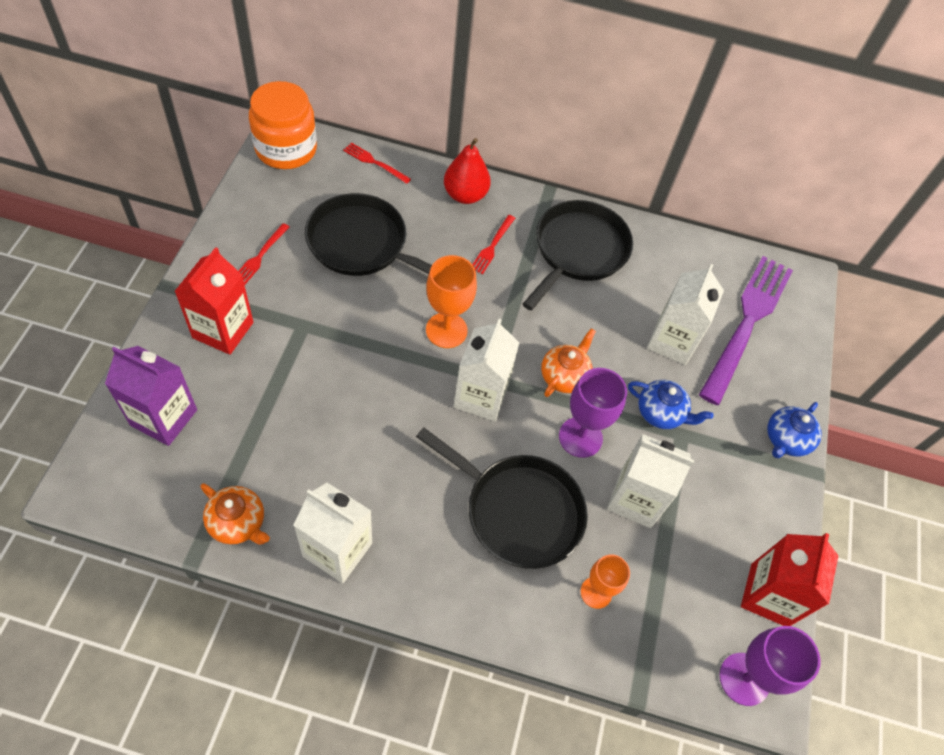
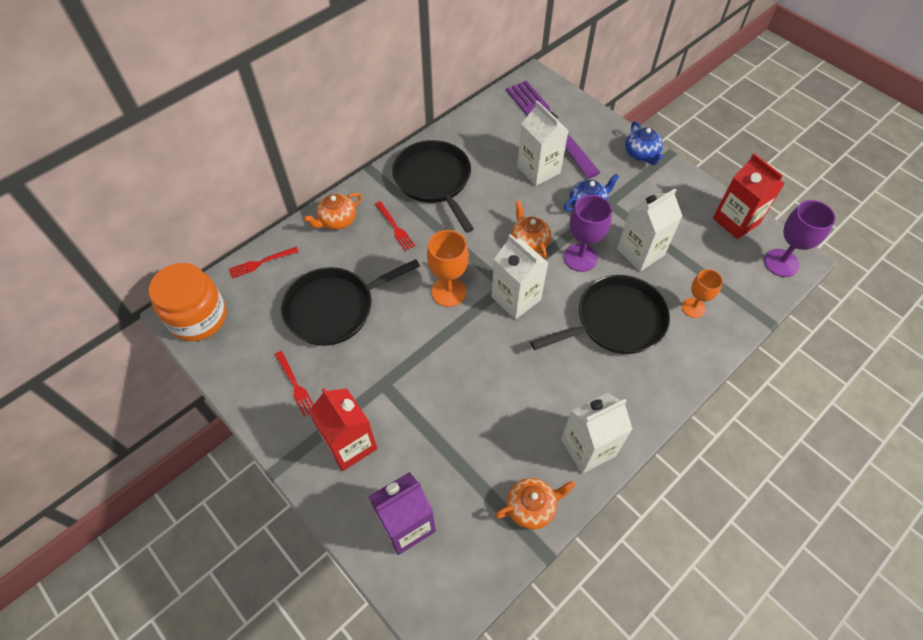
camera: 50 degrees left, 0 degrees up
red pear [444,138,491,204] -> orange teapot [304,193,362,230]

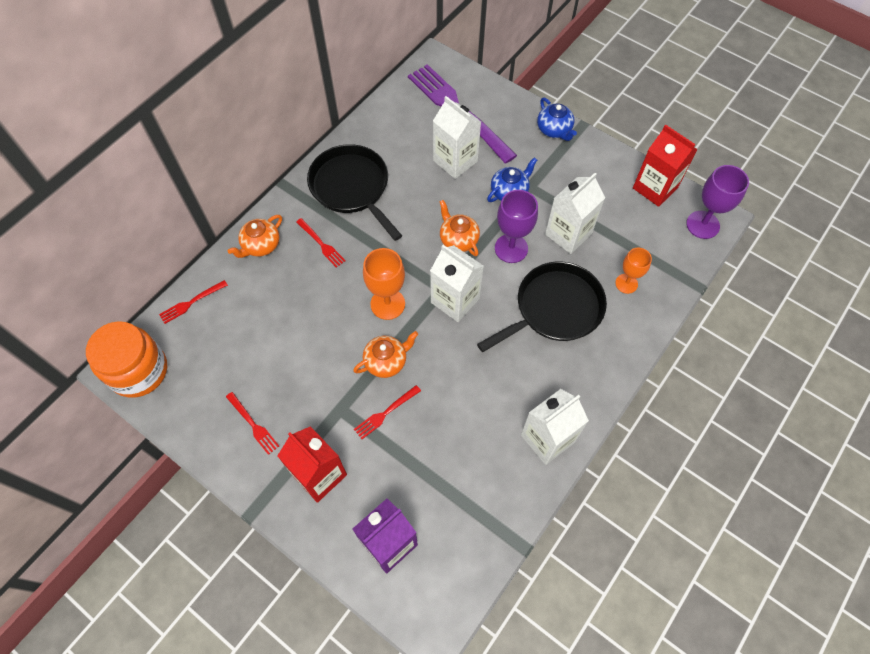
camera: 10 degrees left, 5 degrees up
black pan [281,259,420,346] -> none
orange teapot [495,478,575,529] -> orange teapot moved to [353,331,418,378]
none -> red fork [354,385,421,439]

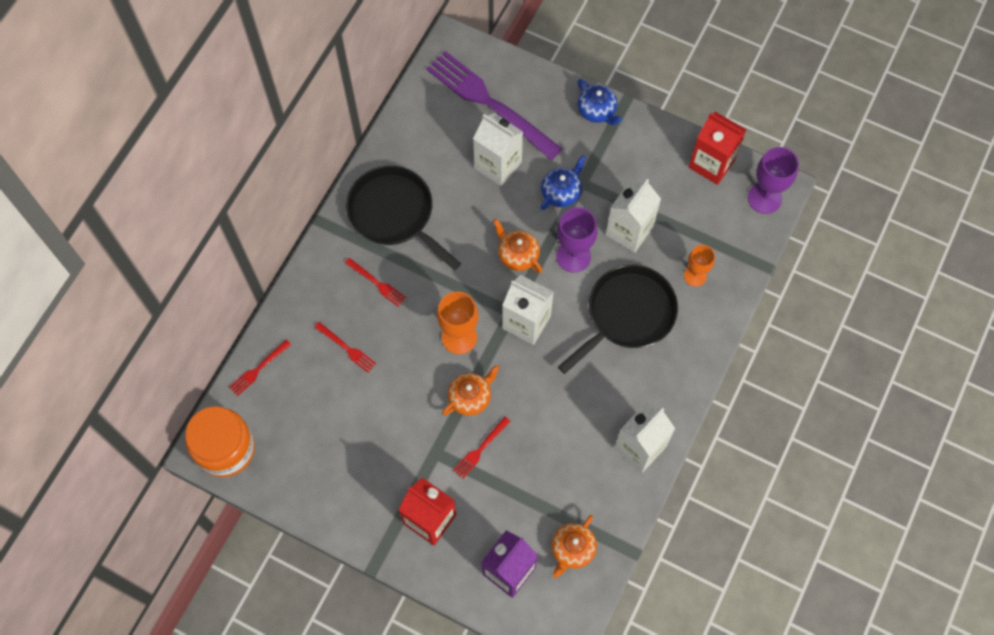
camera: 10 degrees left, 5 degrees up
red fork [226,392,279,455] -> red fork moved to [314,322,376,373]
orange teapot [228,215,282,258] -> orange teapot moved to [551,515,597,578]

